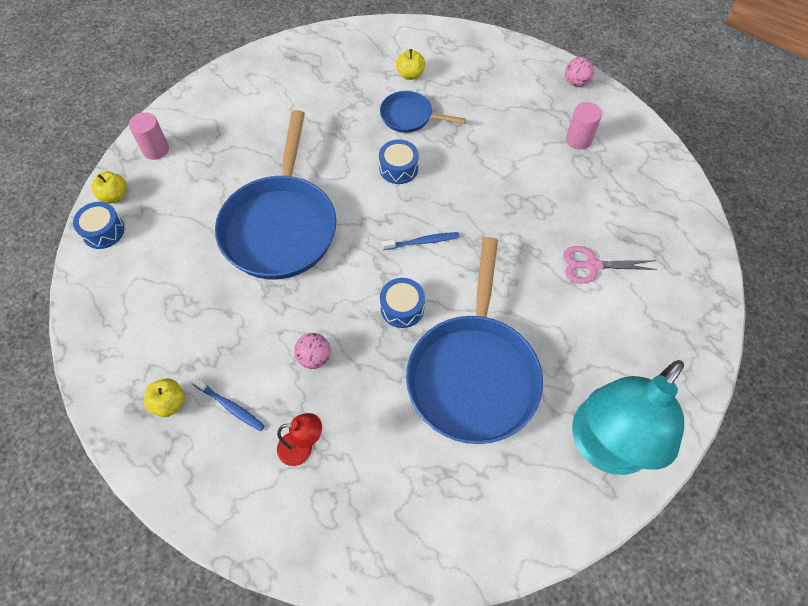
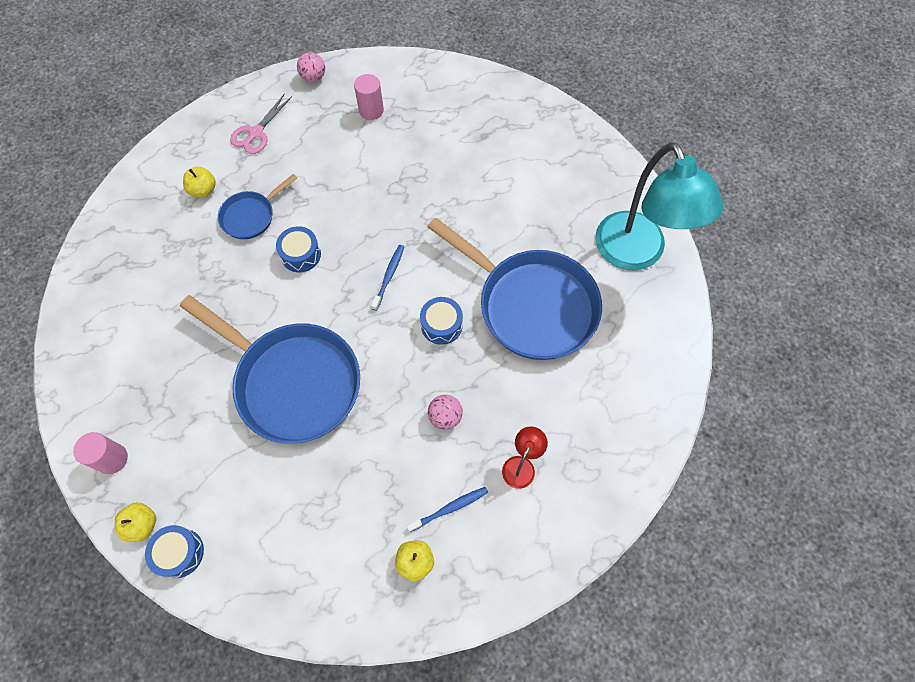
camera: 60 degrees left, 5 degrees up
pink scissors [563,246,657,284] -> pink scissors moved to [230,93,292,154]

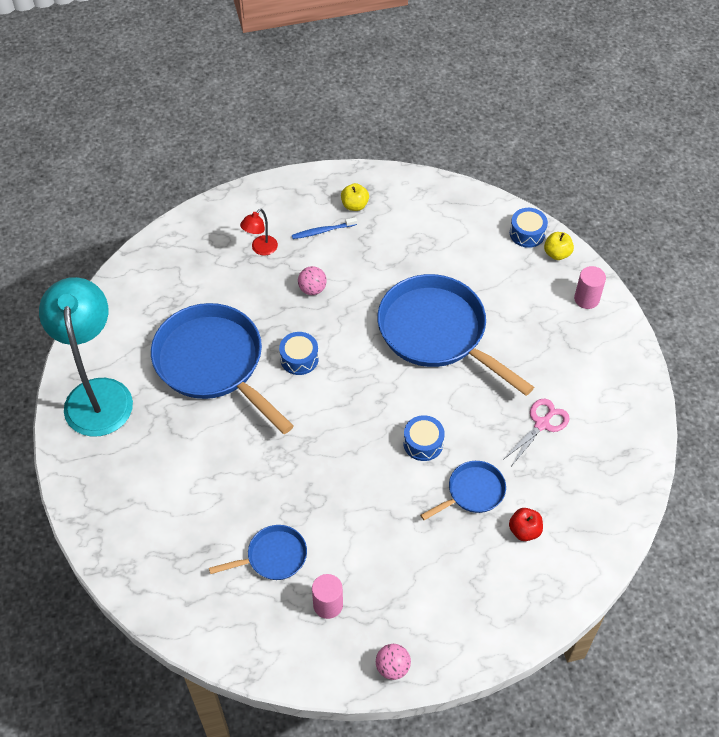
camera: 170 degrees left, 10 degrees down
yellow apple [183,167,216,197] -> red apple [509,508,543,541]
pink scissors [230,93,292,154] -> pink scissors moved to [504,399,570,465]
blue toothbrush [371,245,404,311] -> none
none -> blue pan [209,525,307,580]

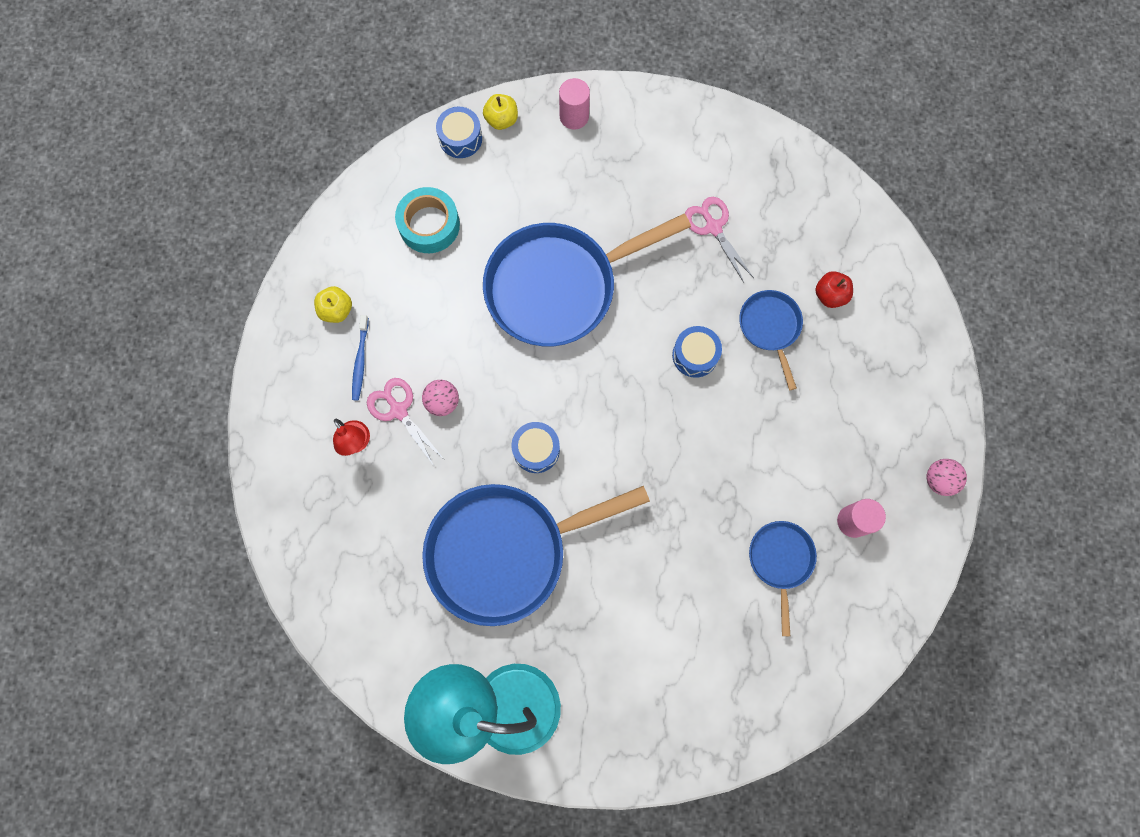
camera: 70 degrees left, 20 degrees up
none -> pink scissors [367,378,444,466]
none -> turquoise tape [395,187,460,253]

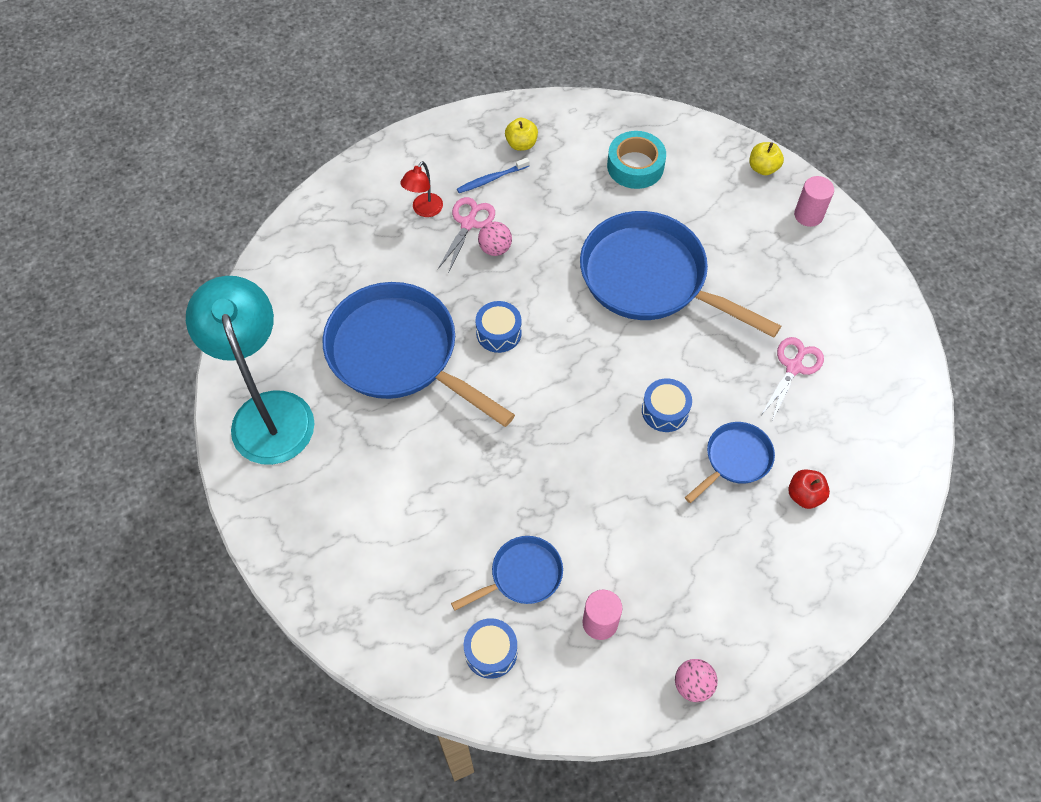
camera: 60 degrees right, 15 degrees down
blue drum [436,107,482,158] -> blue drum moved to [464,618,517,679]

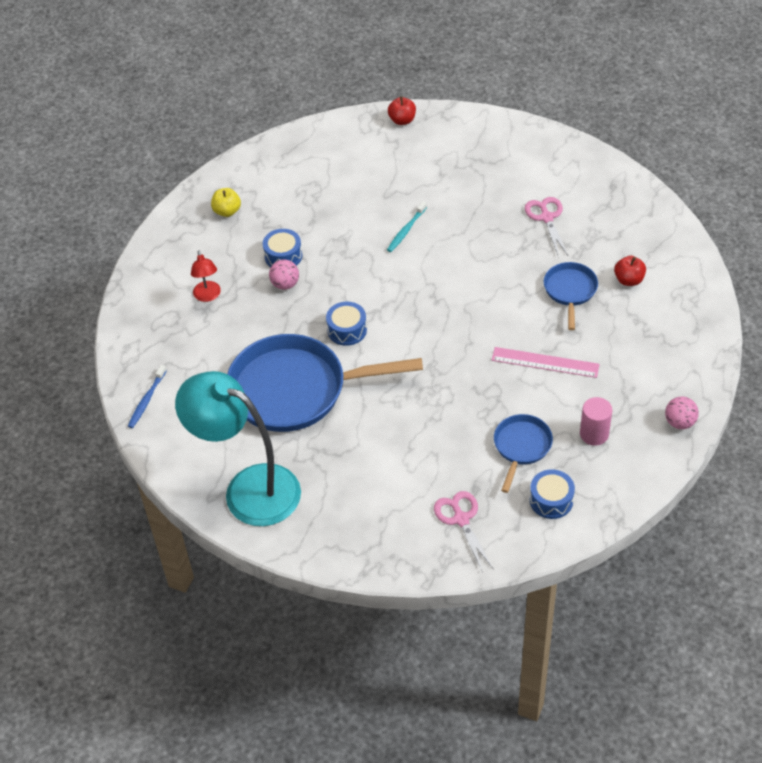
camera: 40 degrees left, 10 degrees down
pink scissors [438,197,495,274] -> pink scissors moved to [434,491,493,573]
blue toothbrush [457,158,530,193] -> blue toothbrush moved to [128,365,167,428]
blue pan [580,211,781,338] -> turquoise toothbrush [387,201,427,252]
turquoise tape [607,131,666,189] -> none
blue drum [642,378,692,432] -> blue drum moved to [263,229,302,267]
yellow apple [749,142,784,175] -> red apple [388,96,416,125]
pink cylinder [794,176,834,227] -> none
none -> pink ruler [492,347,600,378]

